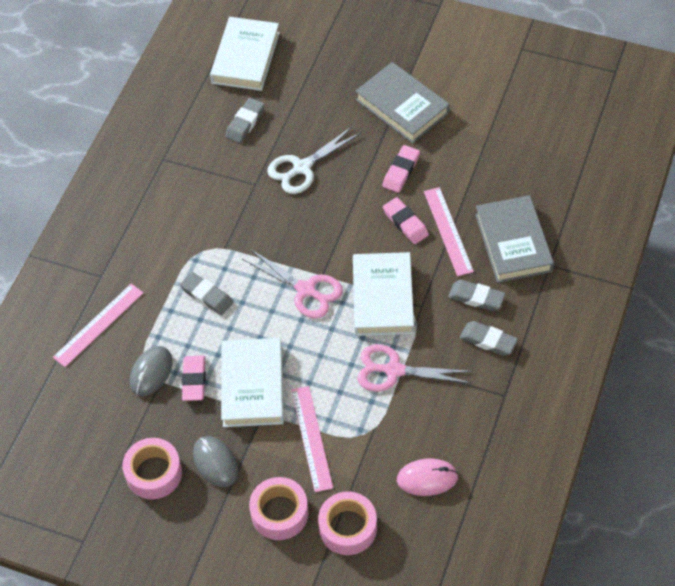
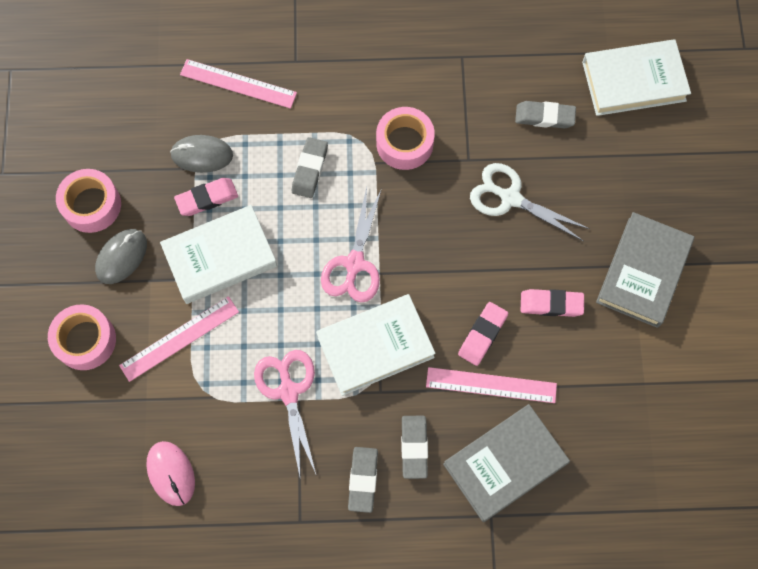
camera: 65 degrees right, 15 degrees up
pink tape [318,492,377,555] -> pink tape moved to [376,107,435,170]
pink ruler [424,187,474,276] -> pink ruler turned 45 degrees clockwise [426,367,557,403]

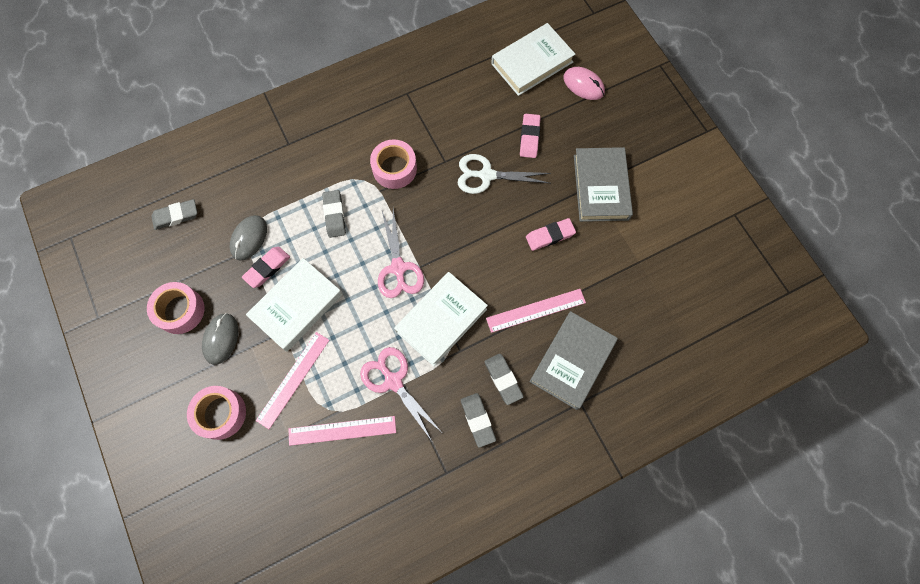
camera: 25 degrees left, 0 degrees up
pink mouse [146,441,195,506] -> pink mouse moved to [563,67,605,100]
grey mouse [170,135,233,173] -> grey mouse turned 45 degrees counterclockwise [229,215,267,261]
pink ruler [180,59,297,109] -> pink ruler moved to [289,416,396,446]
pink eraser [458,302,508,366] -> pink eraser moved to [520,114,541,158]
grey eraser [515,101,576,129] -> grey eraser moved to [151,199,197,230]

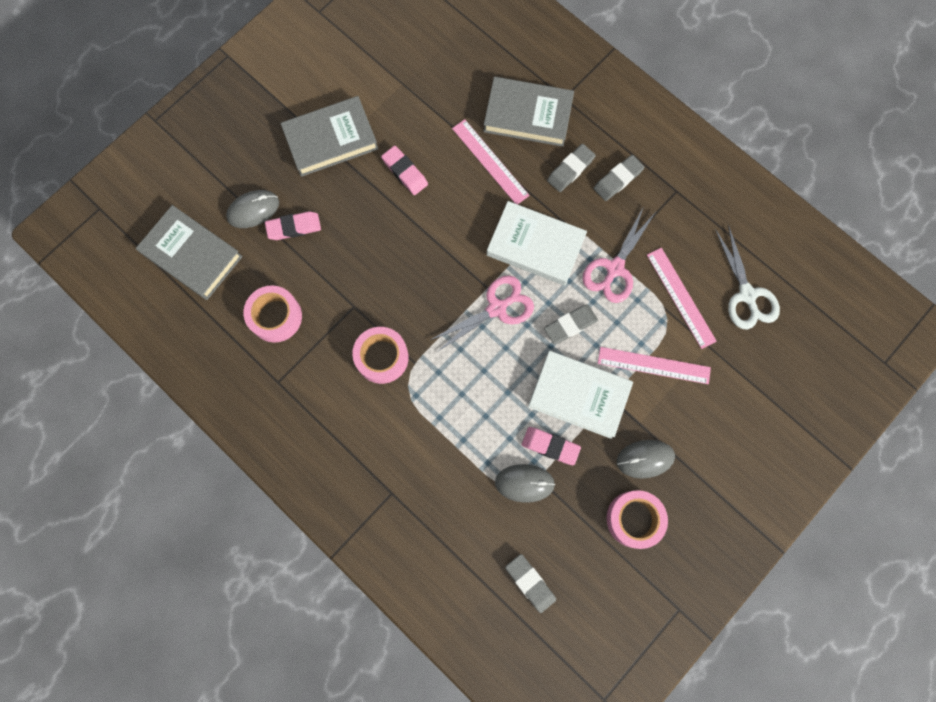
camera: 110 degrees left, 5 degrees up
pink tape [187,386,246,440] -> pink tape moved to [243,286,302,343]
grey eraser [322,190,346,238] -> grey eraser moved to [544,304,598,344]
white scissors [458,154,551,194] -> white scissors moved to [715,225,780,330]
white book [491,23,576,96] -> grey book [136,205,243,300]
pink mouse [563,67,605,100] -> none
none -> grey mouse [226,190,279,228]

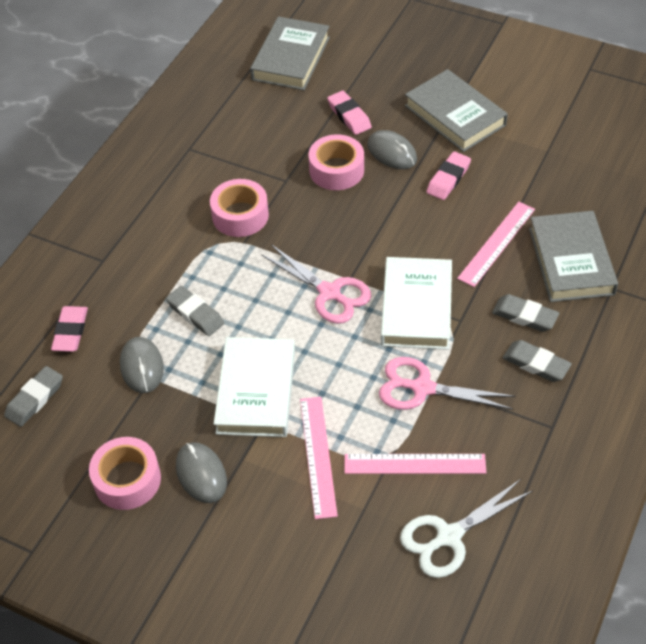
camera: 75 degrees right, 25 degrees down
grey mouse [226,190,279,228] -> grey mouse moved to [367,130,417,169]
pink tape [243,286,302,343] -> pink tape moved to [309,134,364,190]
pink eraser [522,427,581,465] -> pink eraser moved to [51,306,88,352]
grey eraser [544,304,598,344] -> grey eraser moved to [166,286,224,336]
pink ruler [647,248,717,349] -> pink ruler turned 45 degrees clockwise [345,454,486,474]

